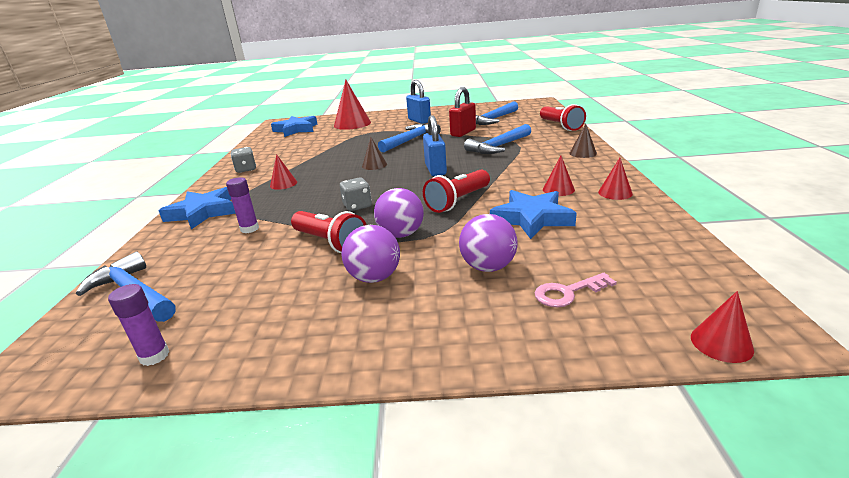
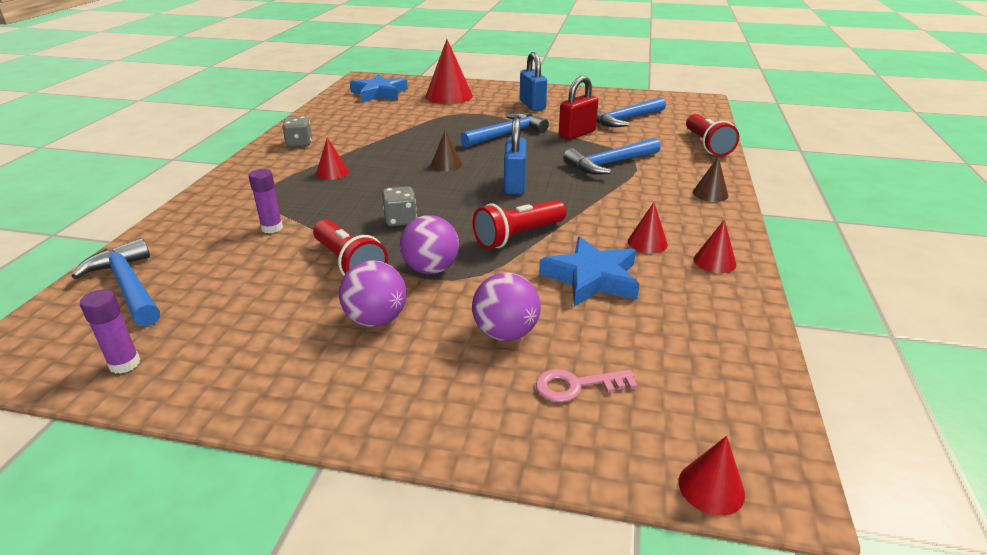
camera: 10 degrees right, 5 degrees up
blue star [158,187,236,229] -> none

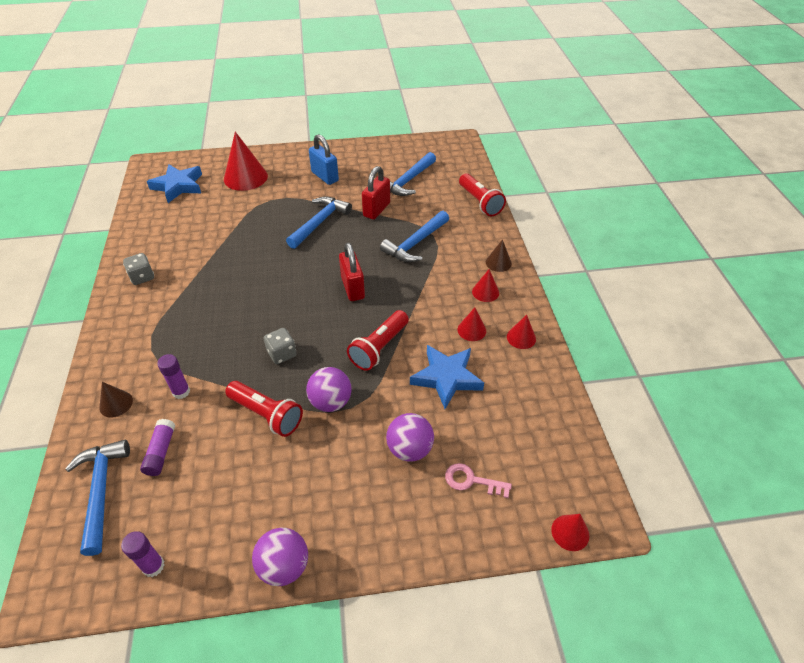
camera: 20 degrees left, 15 degrees up
blue hammer [72,238,160,327] -> blue hammer turned 45 degrees clockwise [65,440,130,556]
red cone [316,137,349,180] -> red cone moved to [472,269,499,302]
purple ball [339,260,407,327] -> purple ball moved to [252,528,308,586]
brown cone [431,130,462,171] -> brown cone moved to [99,382,133,418]
blue padlock [504,118,527,195] -> red padlock [339,243,365,301]
pink key [536,369,638,402] -> pink key turned 45 degrees clockwise [445,463,512,498]
none -> purple glue stick [140,419,175,476]

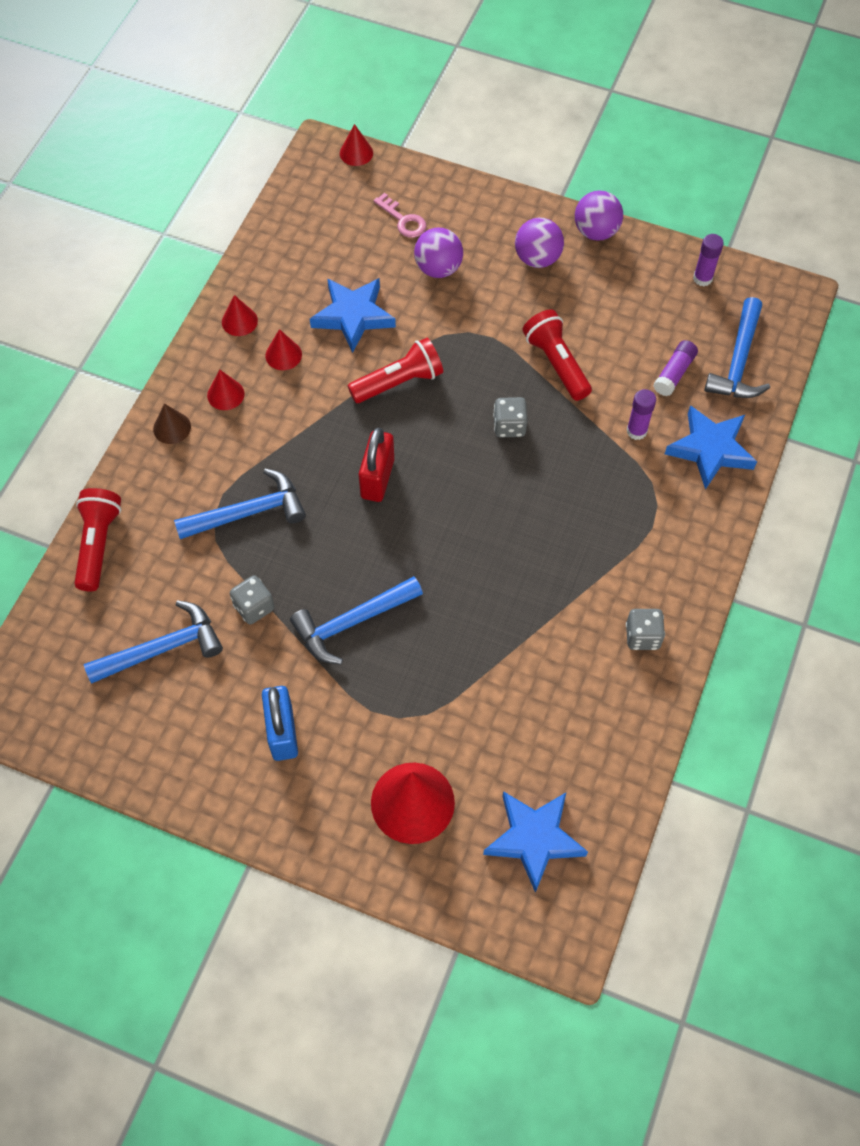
camera: 150 degrees left, 15 degrees up
brown cone [99,382,133,418] -> blue star [665,405,757,489]
purple ball [306,367,352,412] -> purple ball moved to [515,217,564,268]
red padlock [362,166,390,220] -> grey dice [230,575,275,625]

